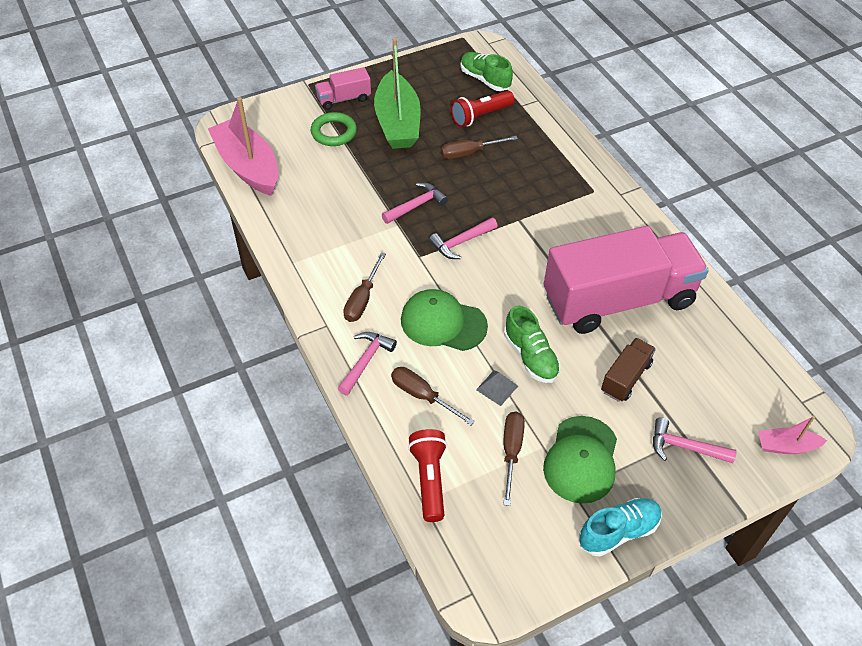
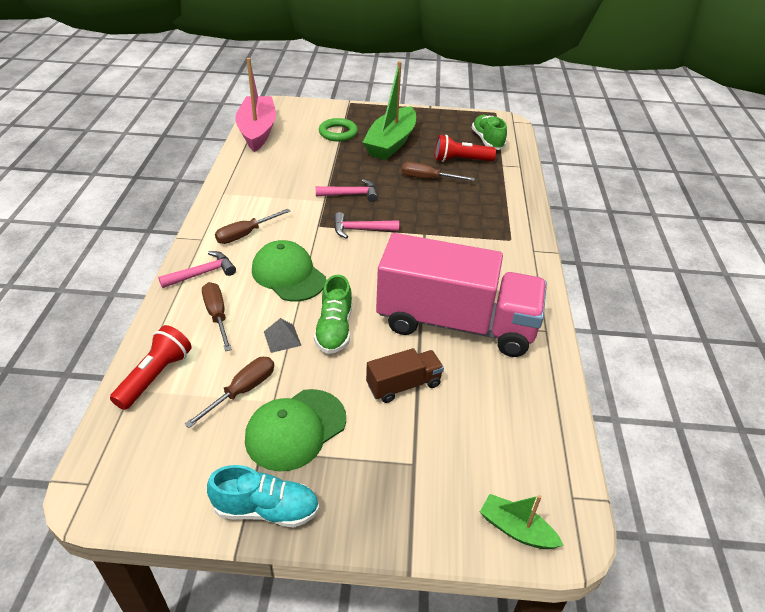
camera: 30 degrees right, 10 degrees down
pink truck [315,67,371,110] -> none
pink hammer [653,417,737,463] -> none
pink boat [758,416,827,454] -> green boat [480,494,564,549]

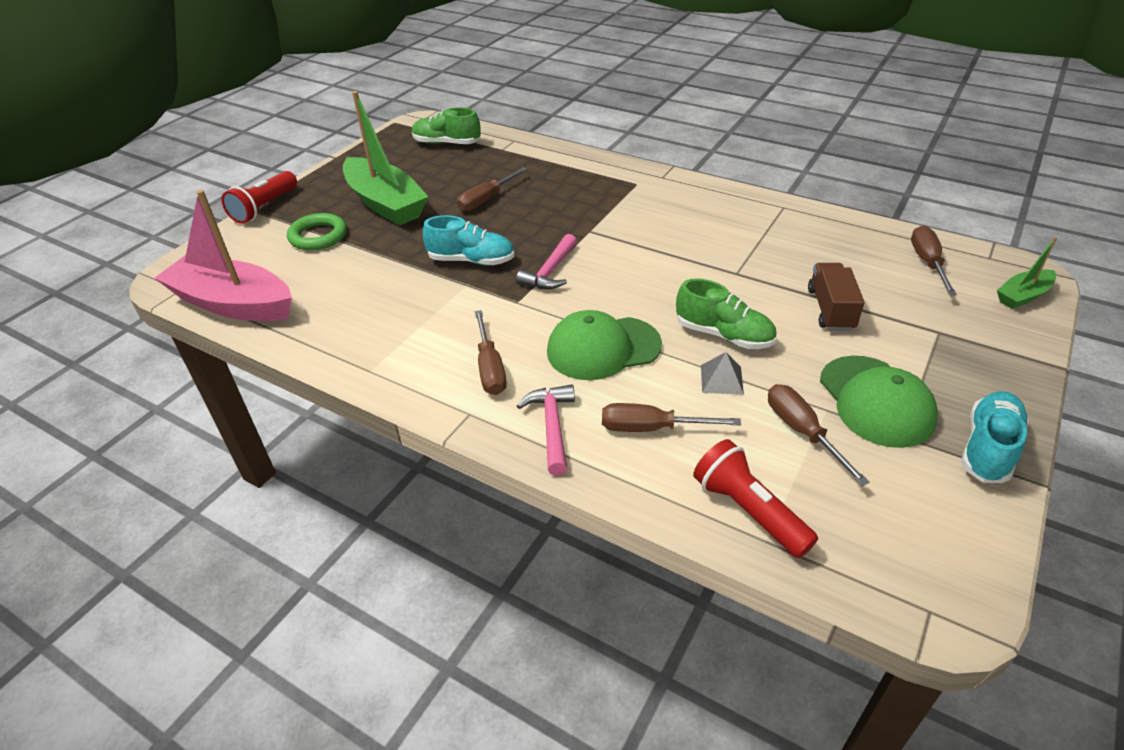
camera: 60 degrees left, 0 degrees up
pink hammer [315,179,378,202] -> turquoise shoe [423,215,515,265]
pink truck [376,233,547,357] -> none
red flashlight [435,135,496,162] -> red flashlight moved to [221,171,297,224]
none -> brown screwdriver [911,225,957,295]

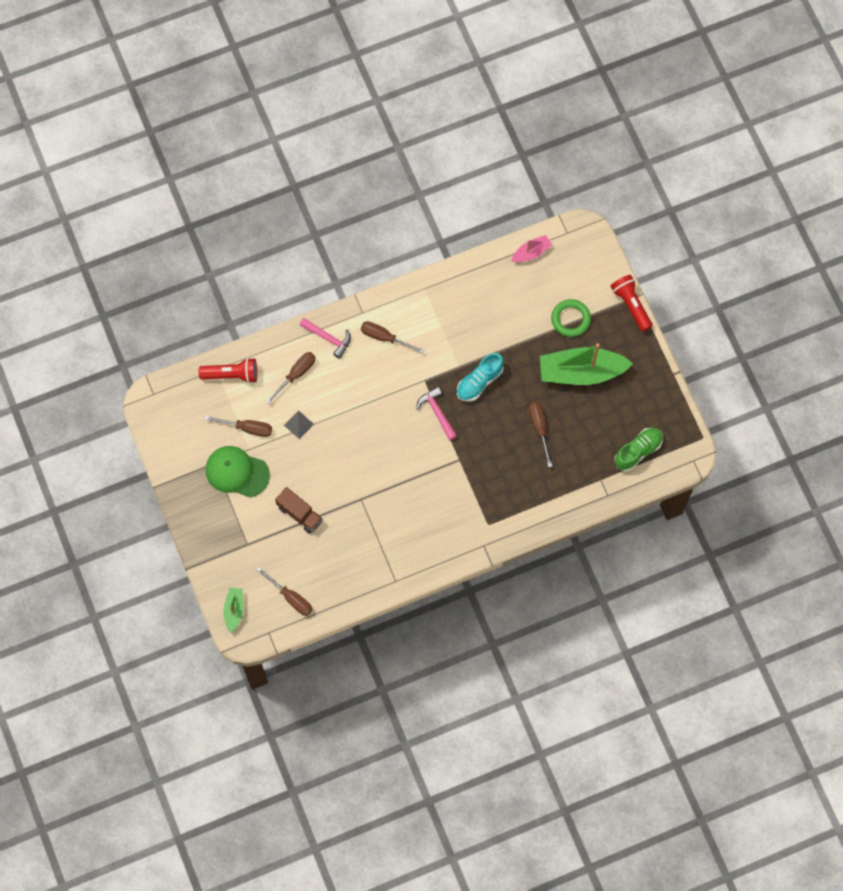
camera: 125 degrees right, 30 degrees up
pink boat [154,190,292,321] -> pink boat [512,235,552,262], size x0.49
green cap [547,310,662,380] -> none
green shoe [676,279,776,349] -> none
turquoise shoe [961,391,1028,483] -> none

